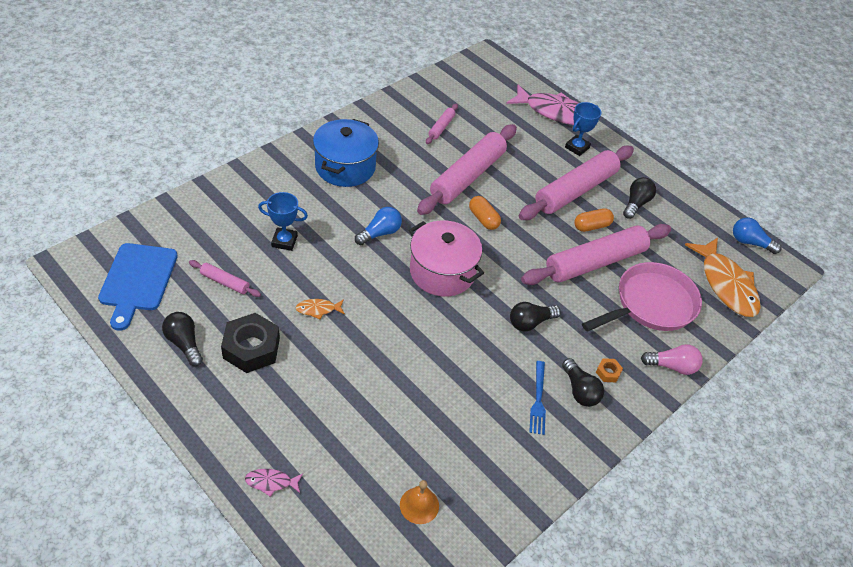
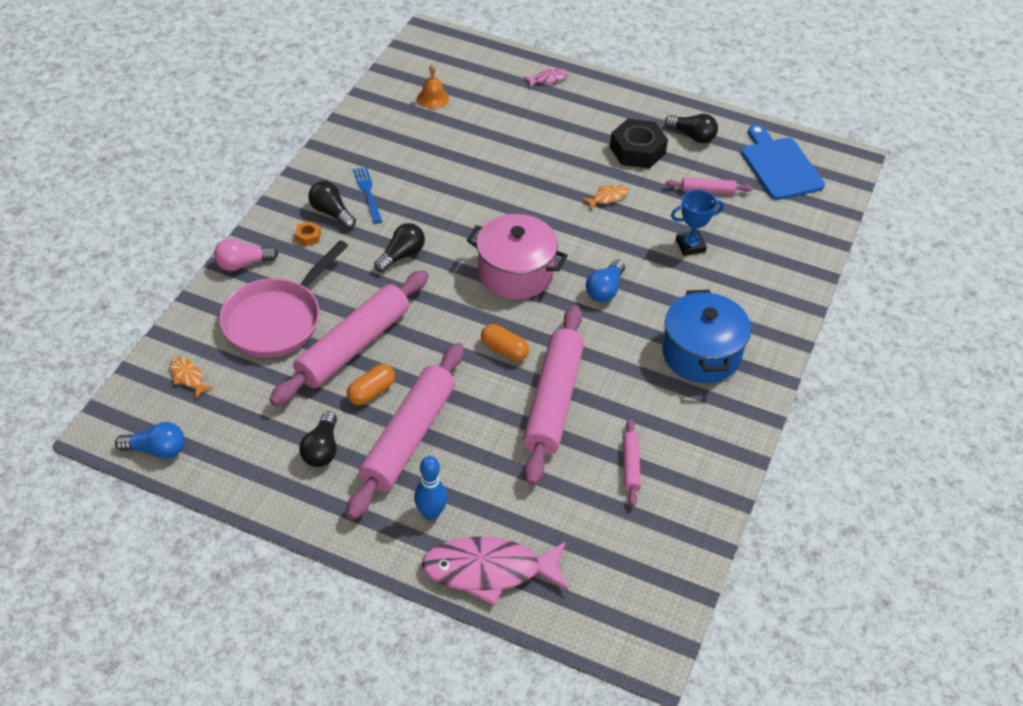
camera: 160 degrees right, 0 degrees up
blue trophy [565,102,601,156] -> blue bowling pin [414,456,447,520]
orange fish [685,238,761,317] -> orange fish [170,357,214,399], size x0.44

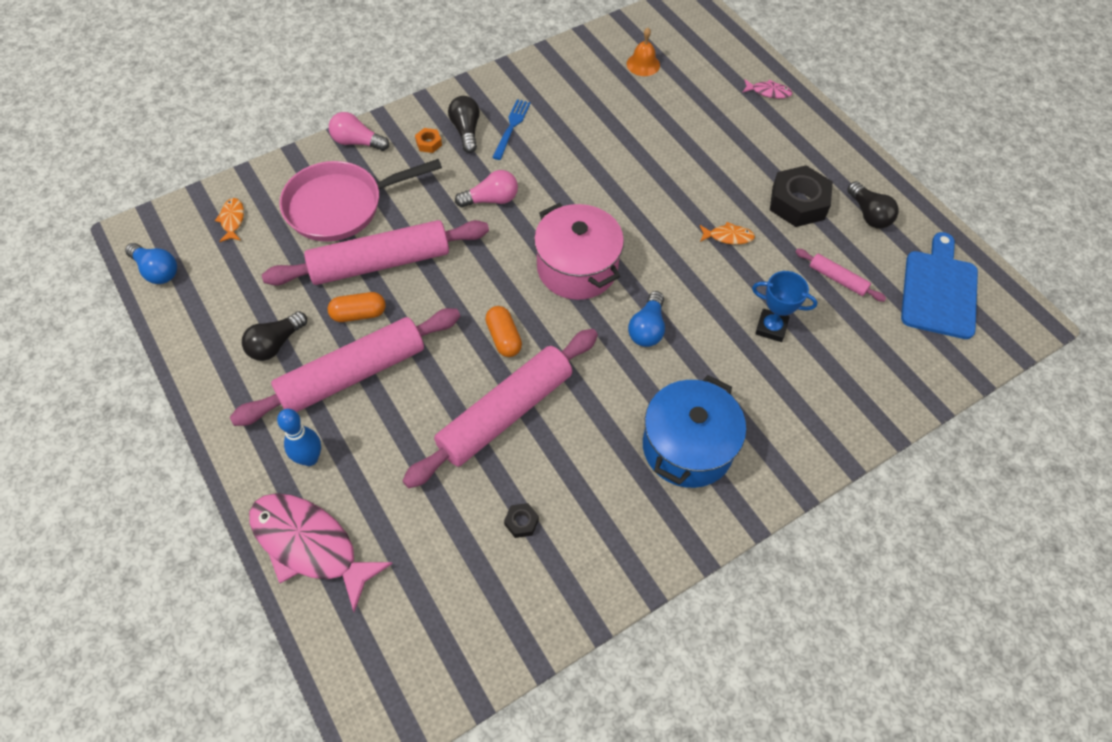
camera: 35 degrees right, 10 degrees up
black light bulb [374,223,425,272] -> pink light bulb [455,170,518,207]
blue light bulb [586,259,625,302] -> blue light bulb turned 45 degrees counterclockwise [628,291,665,347]
pink rolling pin [623,419,641,507] -> black nut [504,503,539,538]

